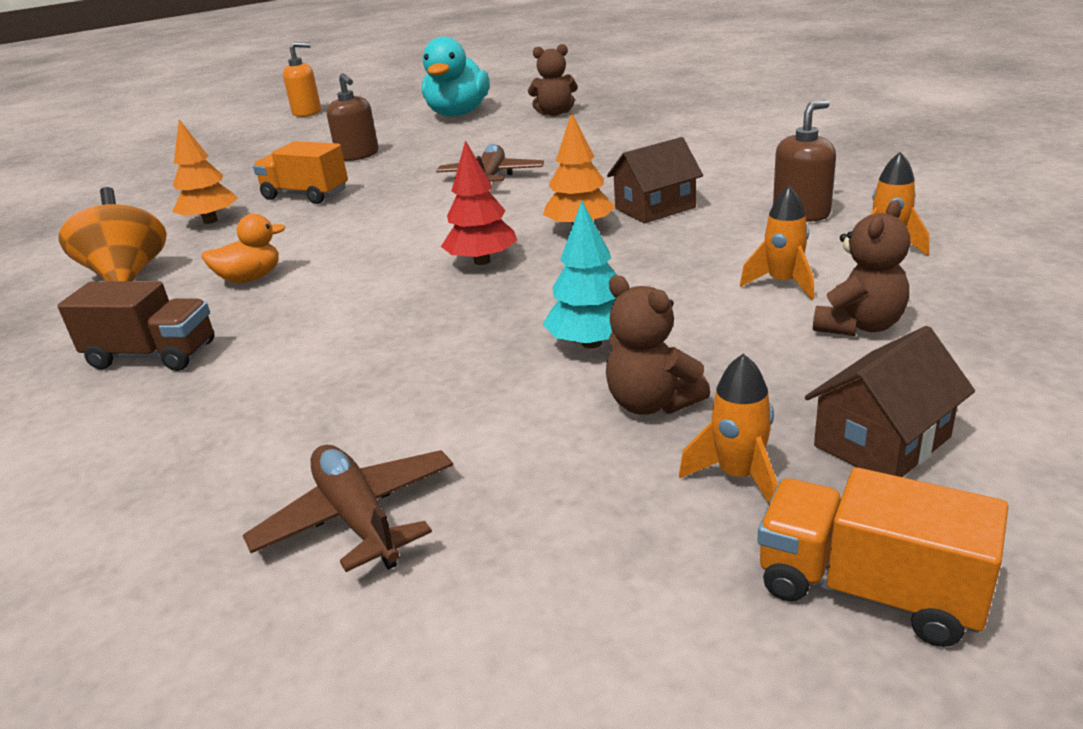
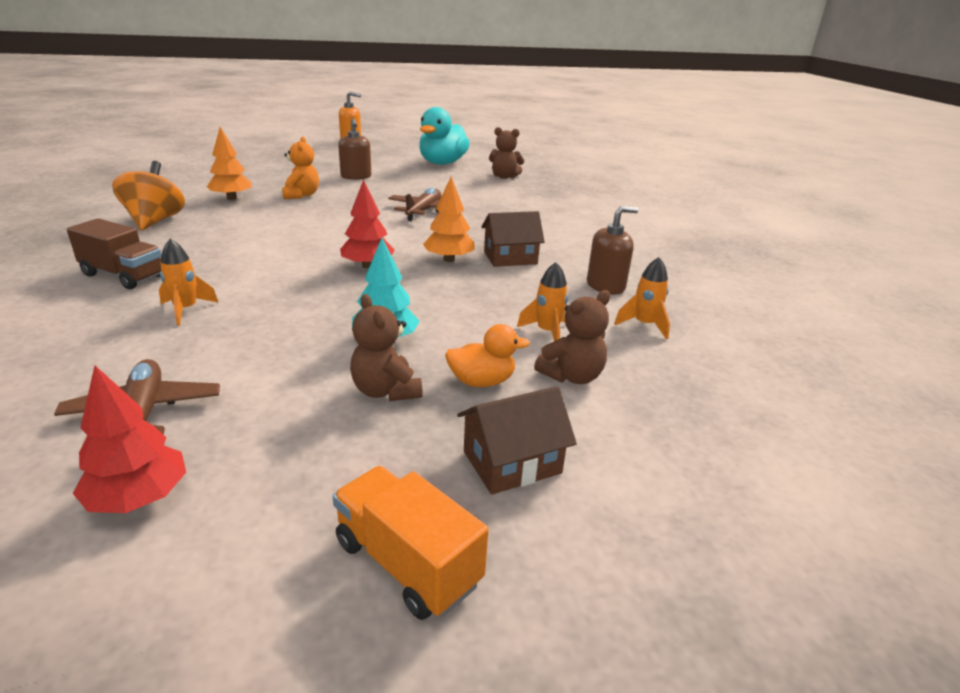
camera: 10 degrees right, 0 degrees up
orange duck [201,214,285,283] -> orange duck moved to [445,324,530,387]
orange truck [253,141,348,204] -> orange teddy bear [282,137,319,199]
orange rocket [679,353,777,503] -> orange rocket moved to [159,239,219,325]
none -> red tree [73,366,186,513]

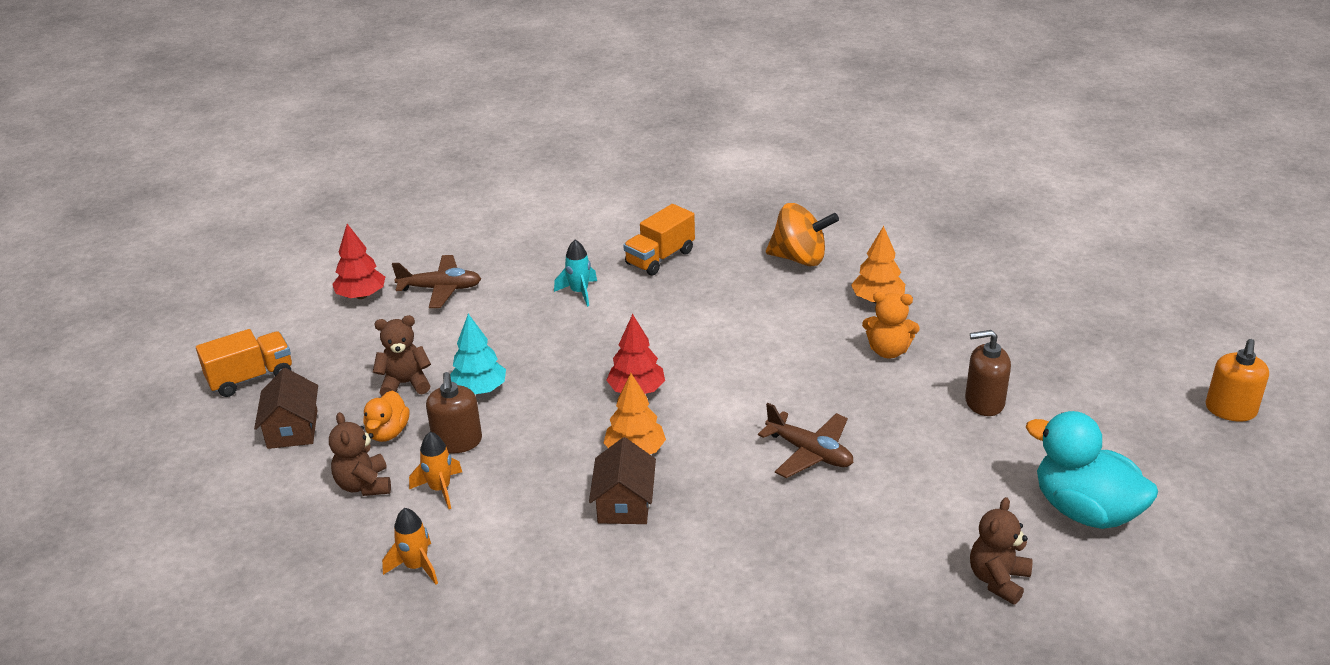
camera: 110 degrees right, 5 degrees up
brown truck [67,218,162,289] -> orange truck [623,204,695,276]
orange rocket [159,239,219,325] -> turquoise rocket [554,240,597,307]
brown soap dispenser [587,206,638,294] -> brown soap dispenser moved to [426,372,482,454]

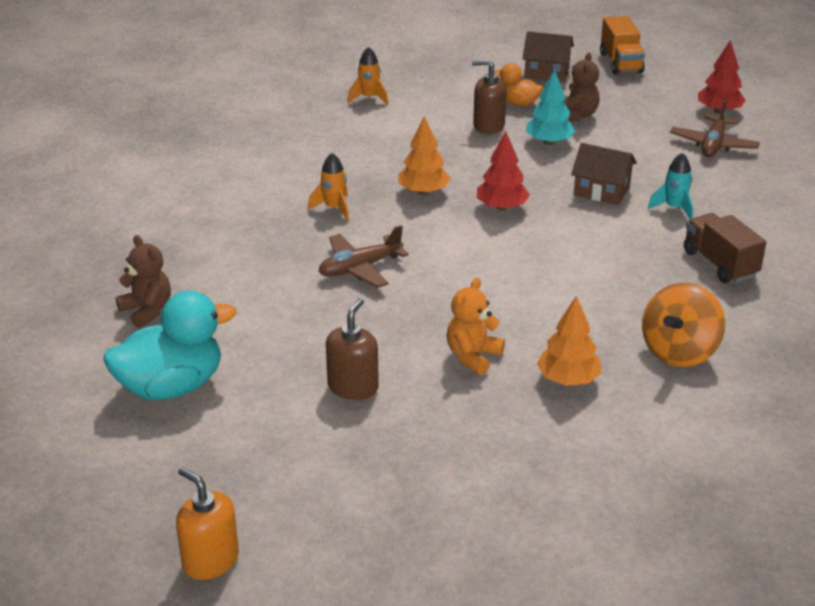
camera: 110 degrees right, 0 degrees up
brown teddy bear [329,412,391,496] -> none
orange rocket [409,432,462,509] -> orange rocket moved to [308,153,349,221]
brown house [589,437,656,524] -> brown house moved to [571,143,637,205]
orange truck [623,204,695,276] -> brown truck [684,213,766,283]

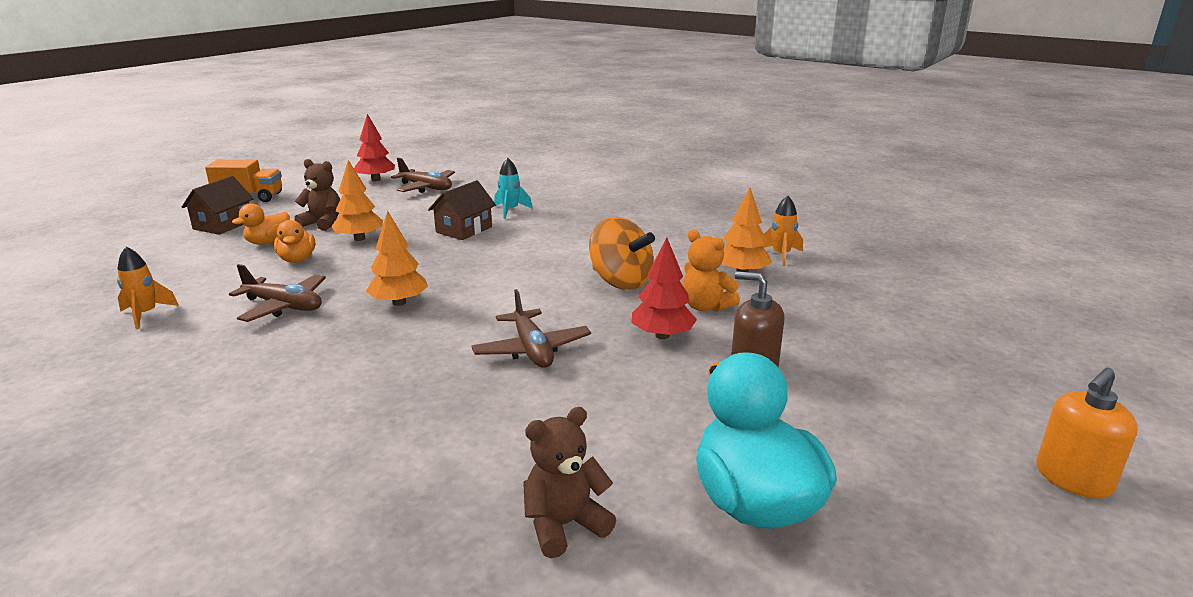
camera: 80 degrees left, 10 degrees down
orange rocket [308,153,349,221] -> orange rocket moved to [762,196,803,266]
brown soap dispenser [472,59,507,134] -> orange duck [274,220,315,263]
red tree [477,131,530,211] -> red tree moved to [632,238,697,339]
turquoise tree [526,69,575,145] -> orange tree [331,160,383,241]
orange spinning top [642,283,725,367] -> orange spinning top moved to [589,216,655,290]
brown truck [684,213,766,283] -> none
none -> brown plane [229,264,326,322]

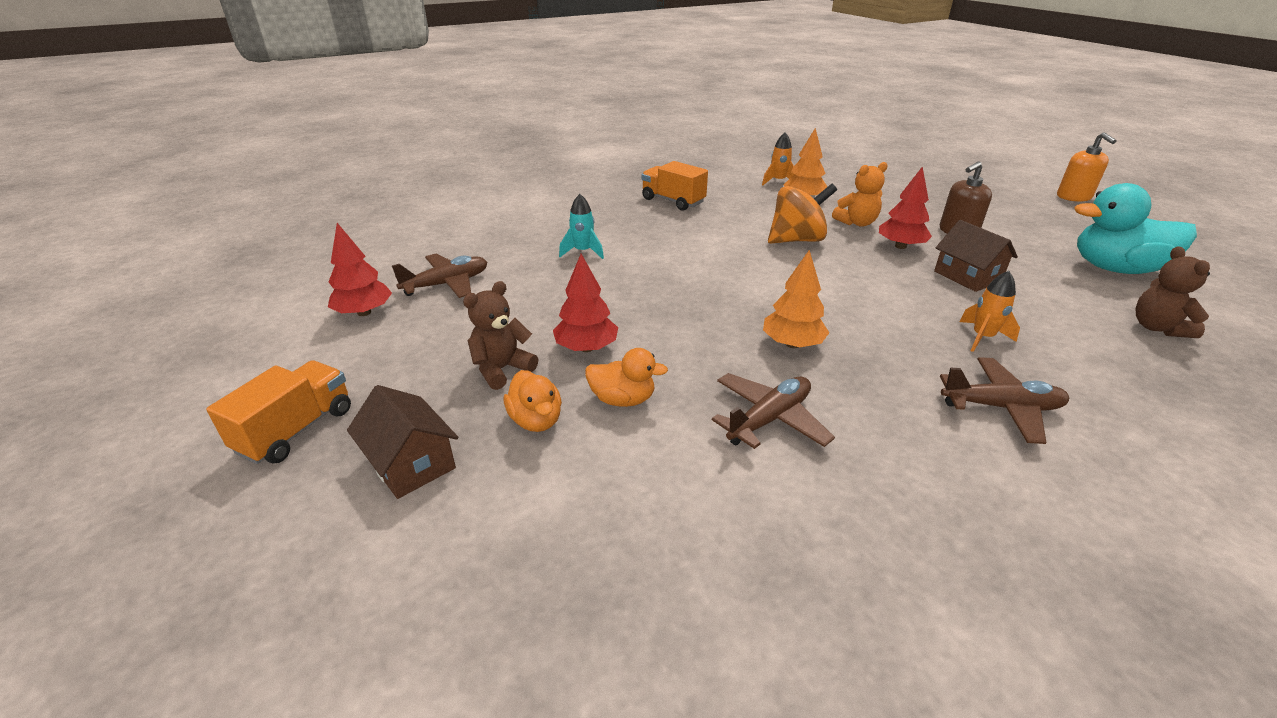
camera: 65 degrees left, 10 degrees up
orange rocket [117,247,179,329] -> orange rocket moved to [959,271,1020,352]
orange tree [331,160,383,241] -> red tree [553,254,618,352]
brown house [428,180,496,240] -> brown house moved to [934,220,1018,292]
brown plane [471,289,591,368] -> brown plane moved to [940,357,1070,444]
none -> orange truck [641,161,708,211]

